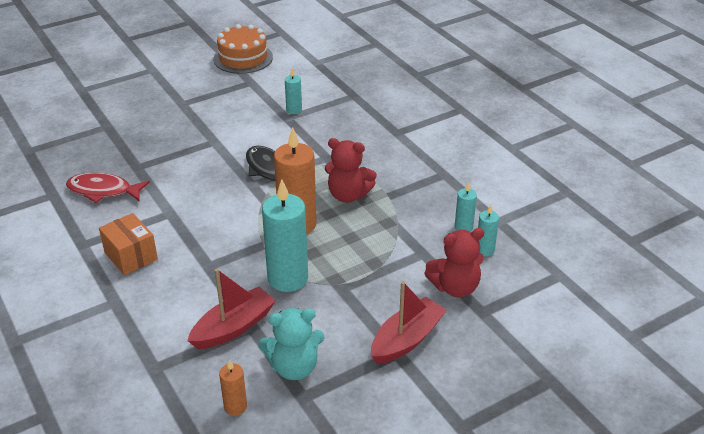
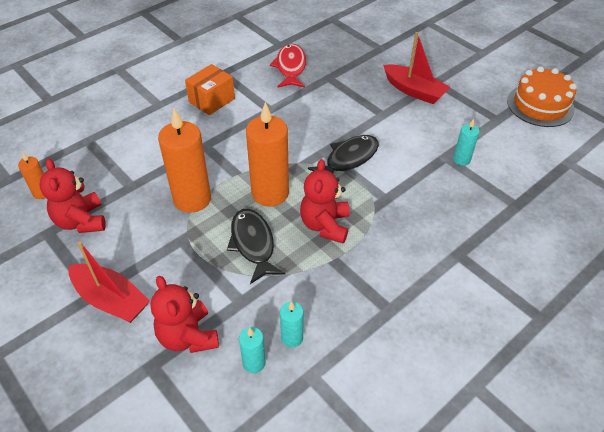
camera: 80 degrees right, 10 degrees up
red boat [187,269,276,349] -> red boat moved to [383,32,451,104]
turquoise teddy bear [258,308,324,380] -> red teddy bear [39,158,106,233]
turquoise candle [262,179,308,292] -> orange candle [158,109,211,213]
none -> black fish [227,209,285,284]

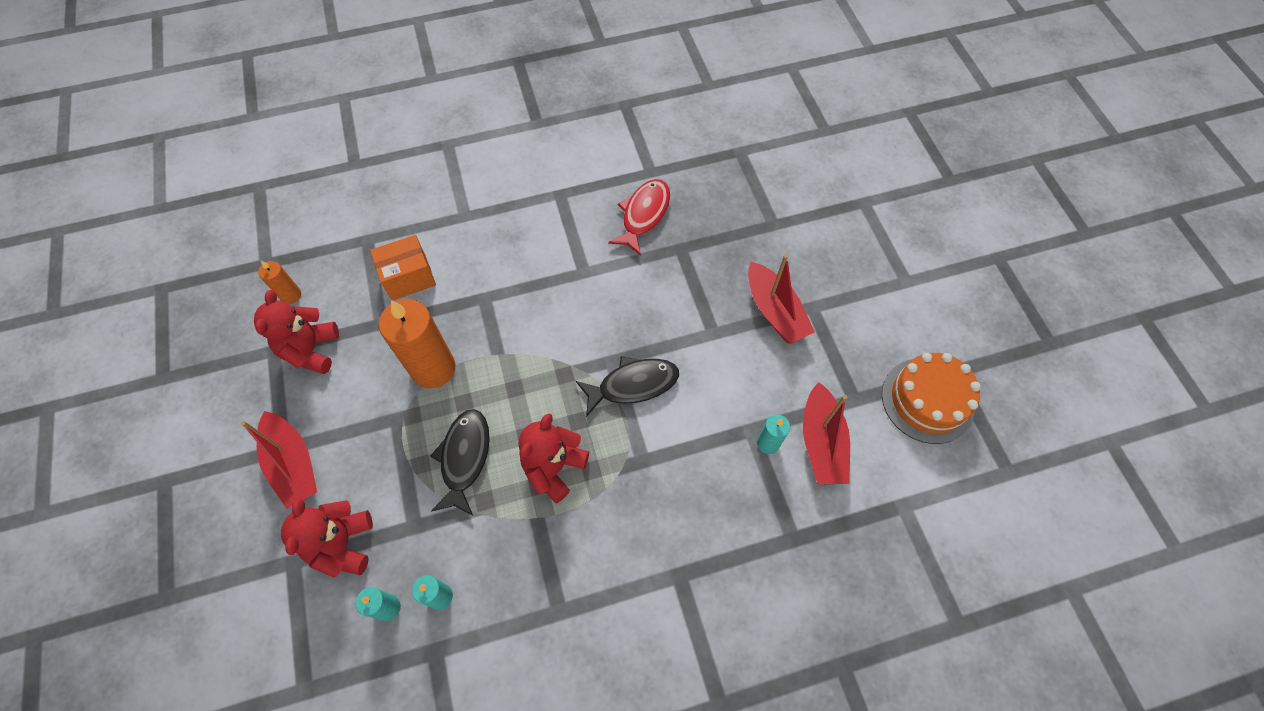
camera: 25 degrees right, 15 degrees up
orange box [185,64,235,115] -> orange box moved to [370,235,436,301]
orange candle [246,102,289,207] -> none
none -> red boat [803,382,850,484]

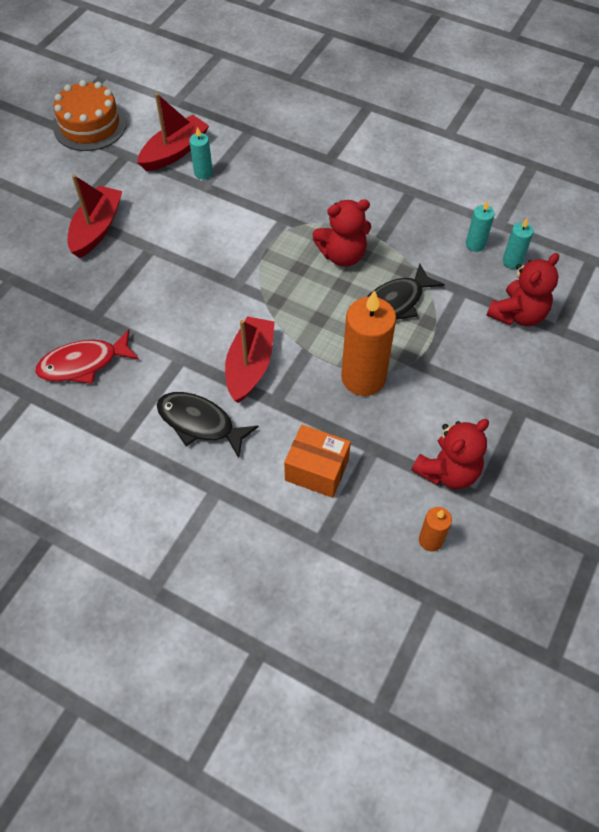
camera: 135 degrees left, 5 degrees down
red boat [241,411,317,509] -> red boat moved to [225,316,275,403]
black fish [576,356,679,417] -> black fish moved to [157,392,259,458]

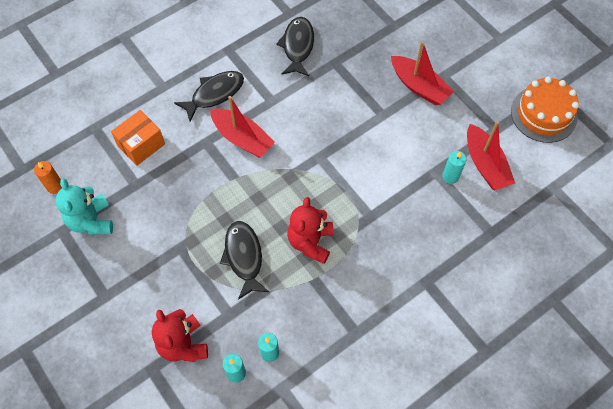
camera: 115 degrees right, 5 degrees up
red fish [35,329,139,384] -> black fish [276,17,314,76]
orange candle [341,290,396,396] -> none
red teddy bear [411,419,489,489] -> turquoise teddy bear [55,178,113,235]

